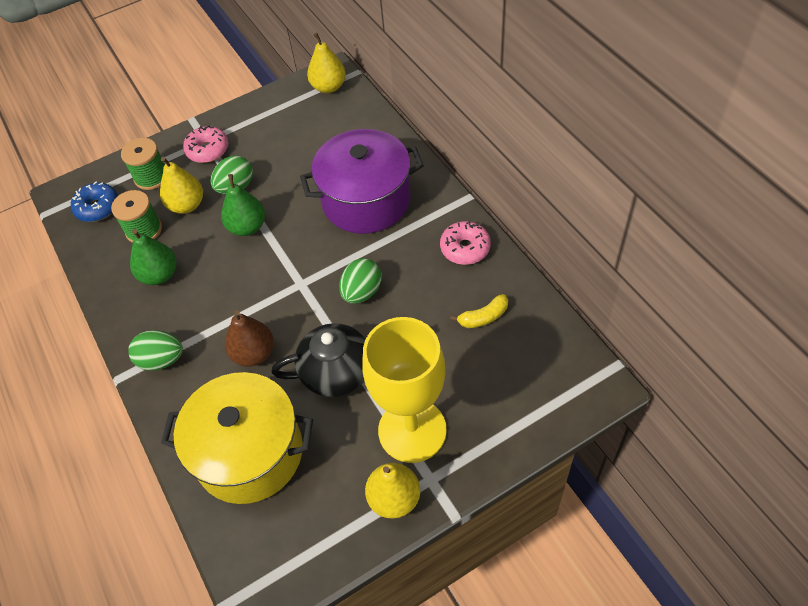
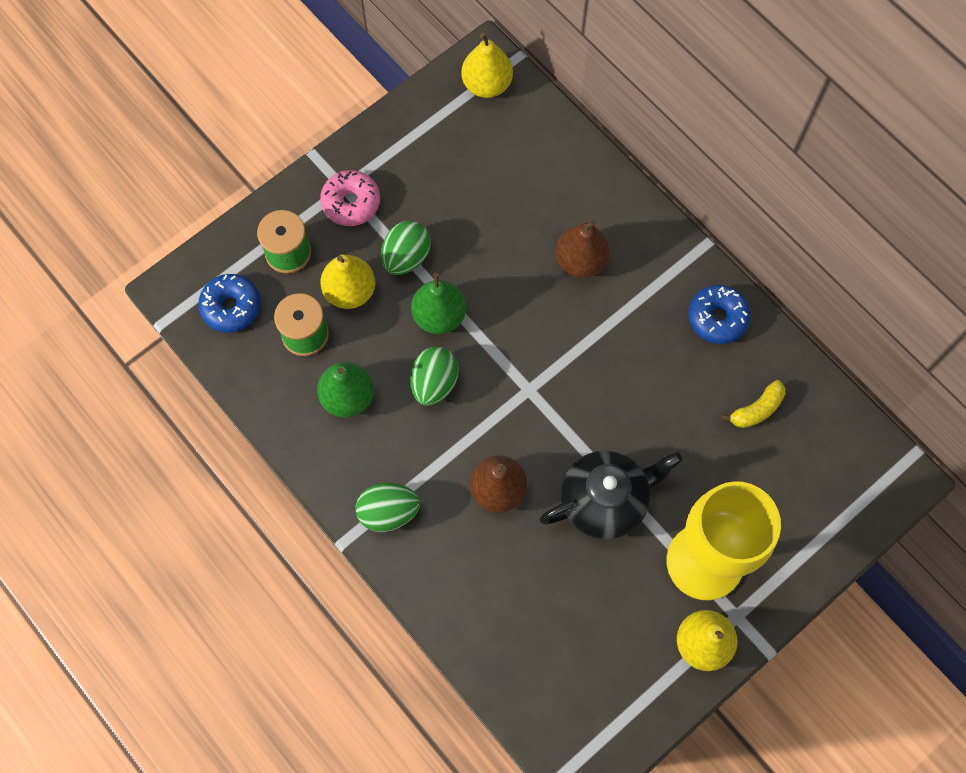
camera: 15 degrees left, 15 degrees up
yellow pot [161,372,313,504] -> none
purple pot [300,129,424,234] -> brown pear [556,220,610,278]
green egg [339,258,382,304] -> green egg moved to [410,347,459,406]
pink donut [440,221,491,265] -> blue donut [688,285,751,344]

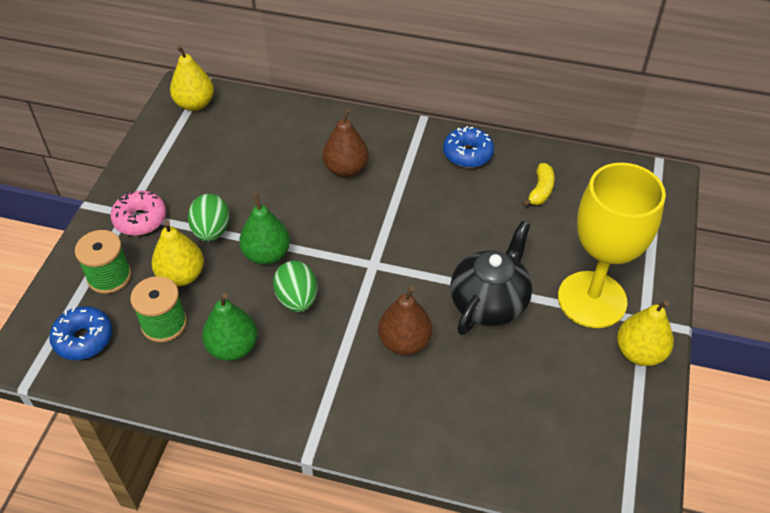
camera: 35 degrees left, 20 degrees down
green egg [355,483,420,532] -> none

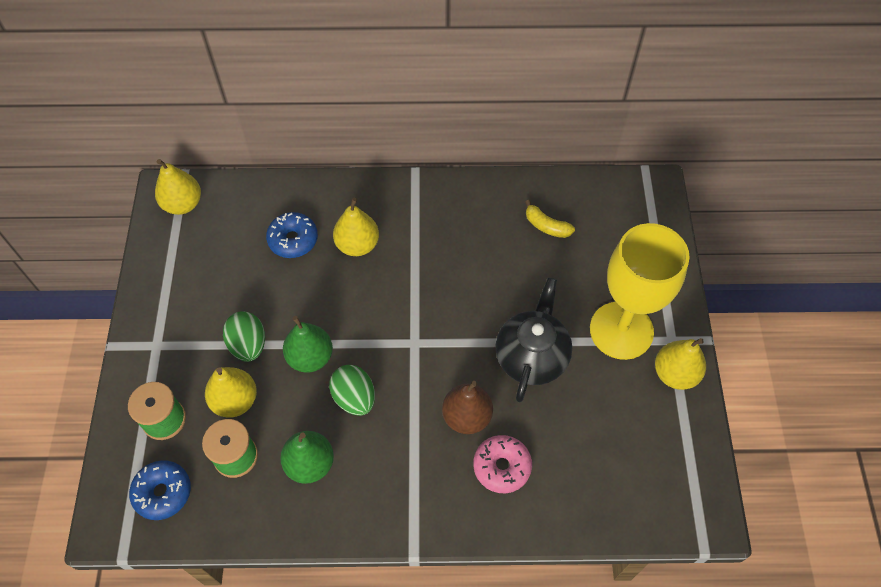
camera: 15 degrees left, 10 degrees up
pink donut [110,191,166,236] -> pink donut moved to [473,435,532,493]
brown pear [322,109,369,177] -> yellow pear [333,198,379,256]
blue donut [443,126,494,168] -> blue donut moved to [266,212,318,258]
yellow banana [523,163,555,206] -> yellow banana turned 120 degrees clockwise [525,200,575,238]

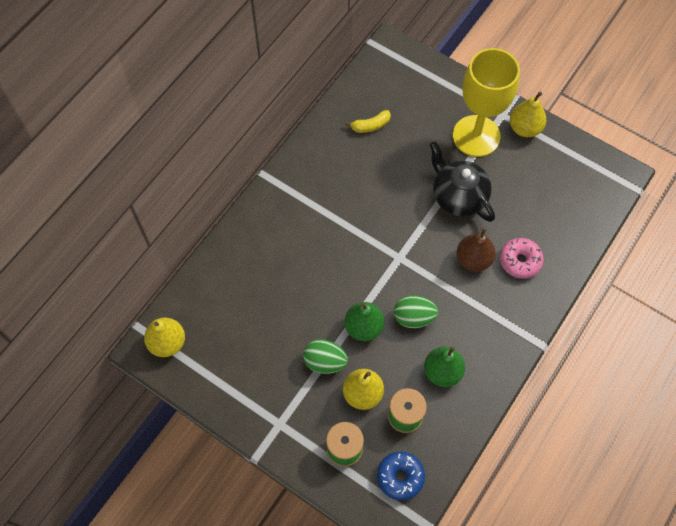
camera: 55 degrees left, 5 degrees up
blue donut [266,212,318,258] -> none
yellow pear [333,198,379,256] -> none

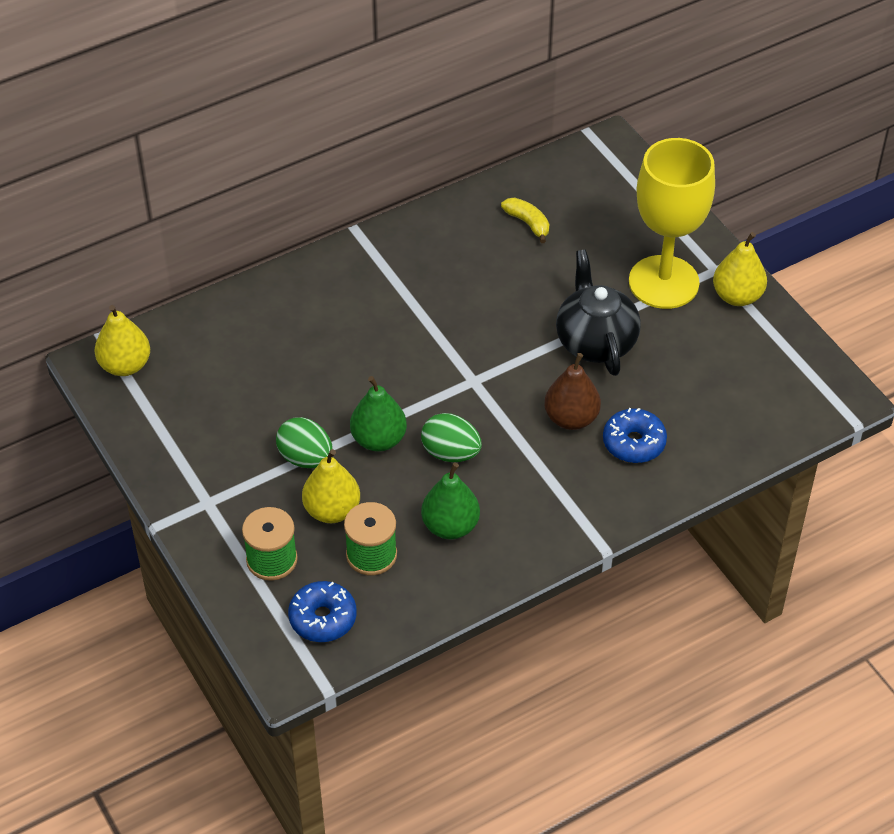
camera: 25 degrees right, 15 degrees down
yellow banana [345,110,391,133] -> yellow banana turned 135 degrees counterclockwise [501,197,549,243]
pink donut [500,238,544,279] -> blue donut [603,408,667,463]

